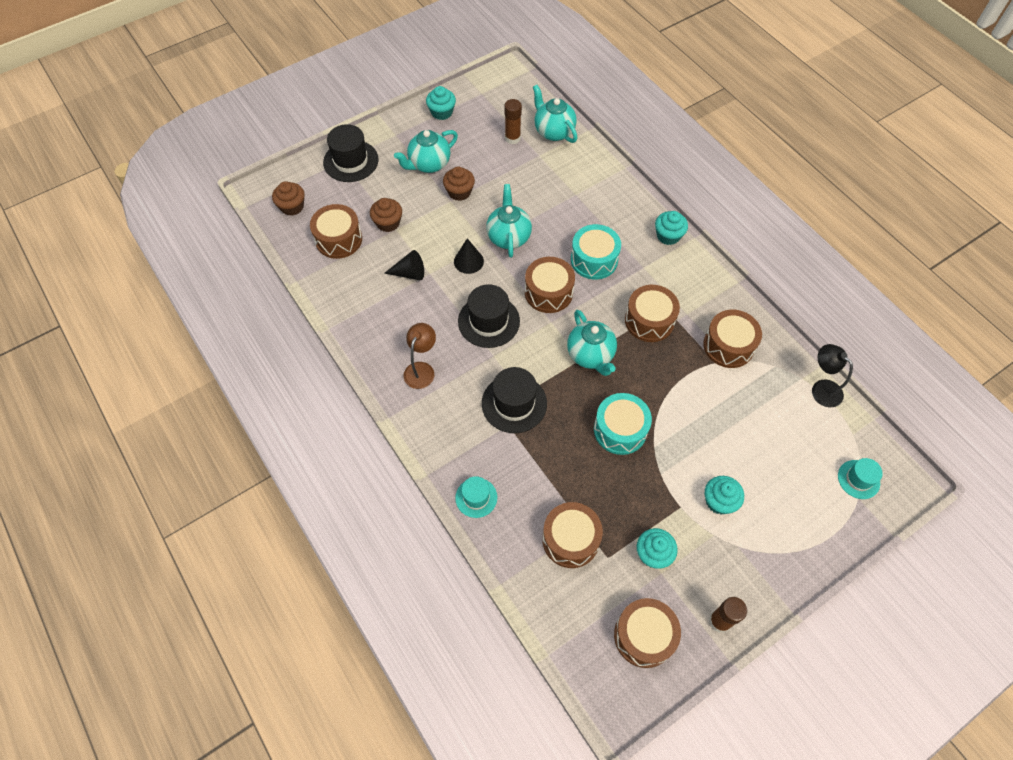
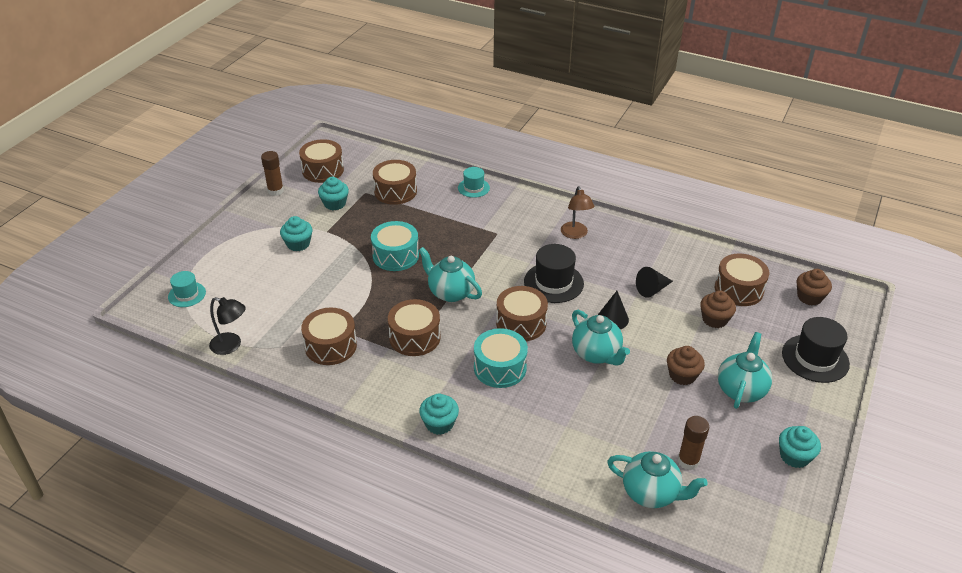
camera: 150 degrees right, 20 degrees down
black hat [482,367,547,433] -> none

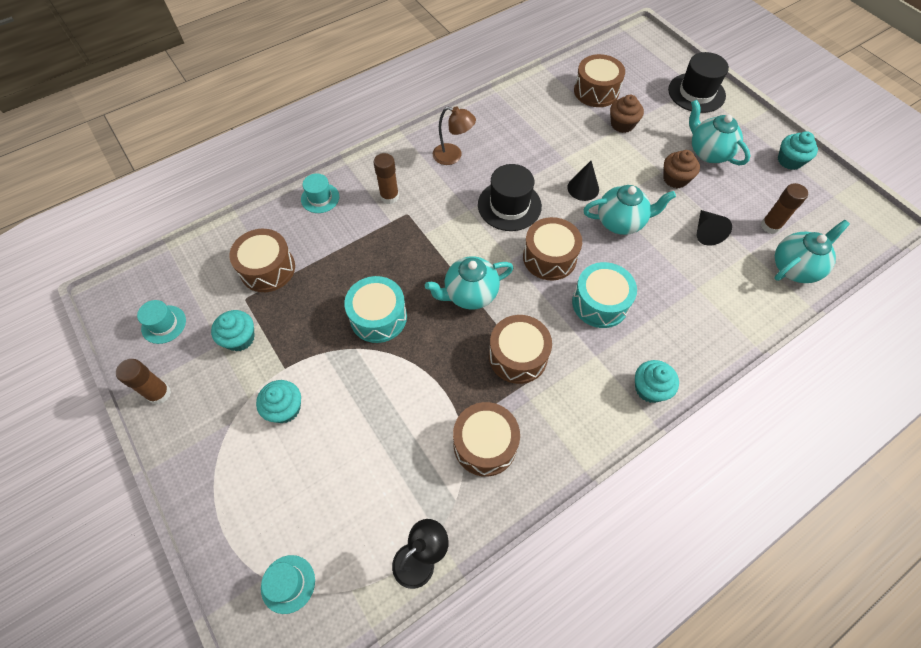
camera: 60 degrees left, 20 degrees up
brown drum [299,139,344,183] -> turquoise hat [137,300,186,344]
black cone [636,267,673,298] -> black cone moved to [697,210,732,246]
brown cupcake [797,269,832,306] -> none
none -> brown glue stick [374,153,399,204]

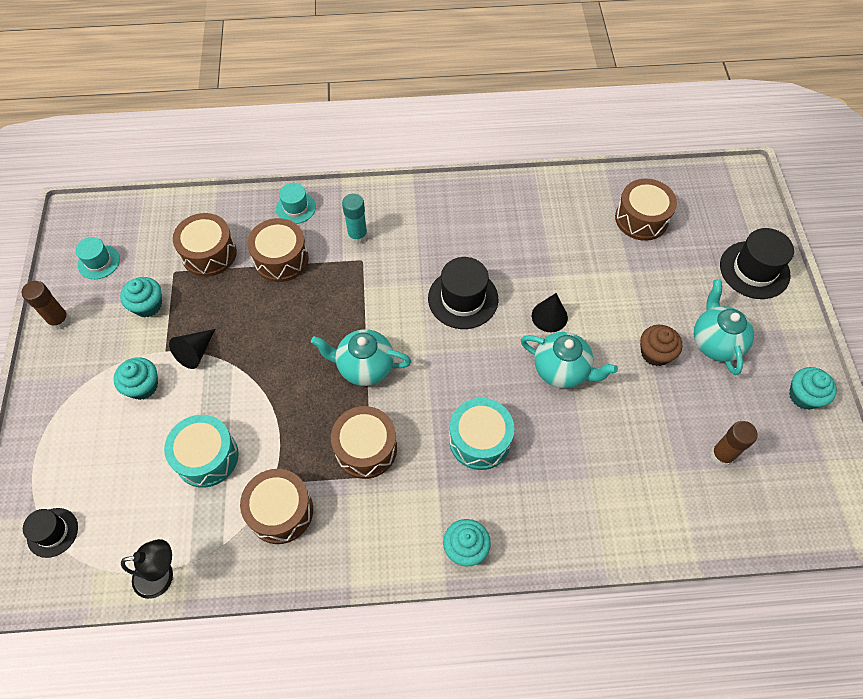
camera: 30 degrees right, 0 degrees up
turquoise hat [261,555,315,614] -> black hat [23,508,78,558]
turquoise drum [344,276,407,343] -> turquoise drum moved to [164,415,239,488]
brown glue stick [374,153,399,204] -> turquoise glue stick [342,193,368,244]
brown lamp [433,106,476,165] -> none
brown drum [523,217,582,280] -> brown drum moved to [247,218,309,282]
brown cupcake [610,95,644,133] -> none
black cone [697,210,732,246] -> black cone moved to [169,329,215,369]
turquoise teapot [774,220,850,283] -> none

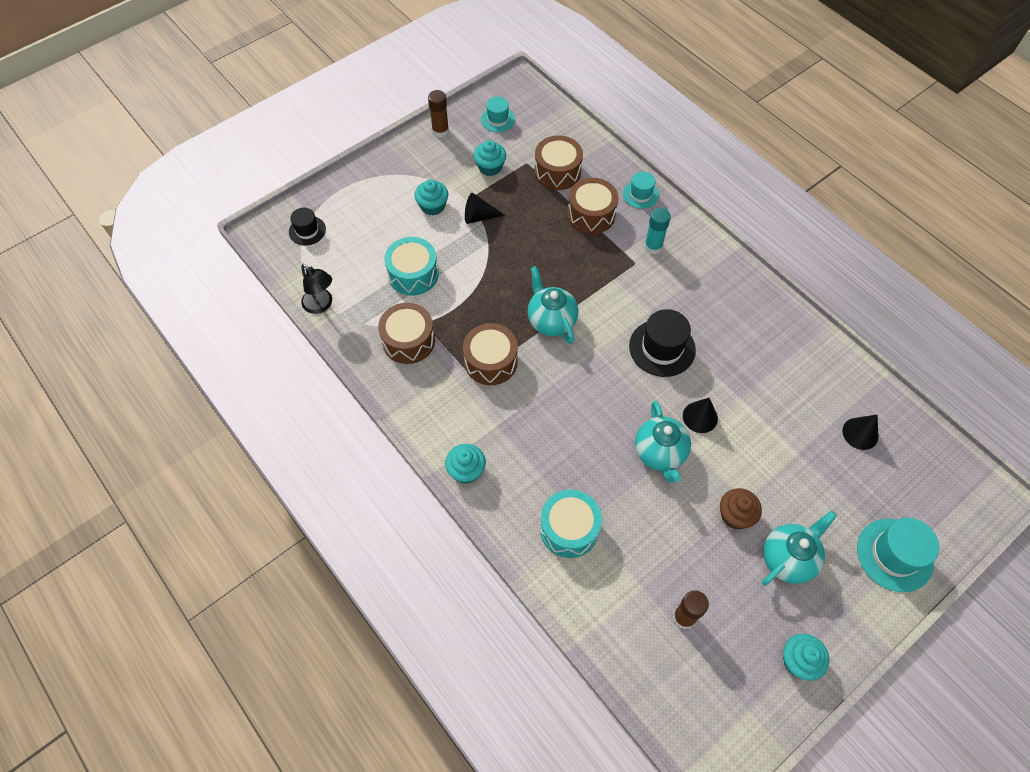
camera: 55 degrees right, 0 degrees up
turquoise drum [449,398,514,470] -> turquoise drum moved to [540,490,602,558]
brown drum [615,179,677,241] -> black cone [842,415,879,450]
black hat [720,228,794,299] -> turquoise hat [857,518,939,592]

